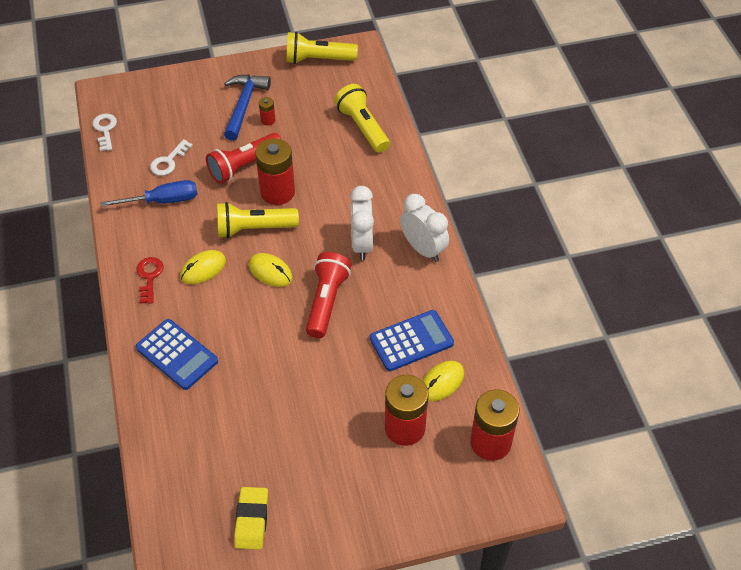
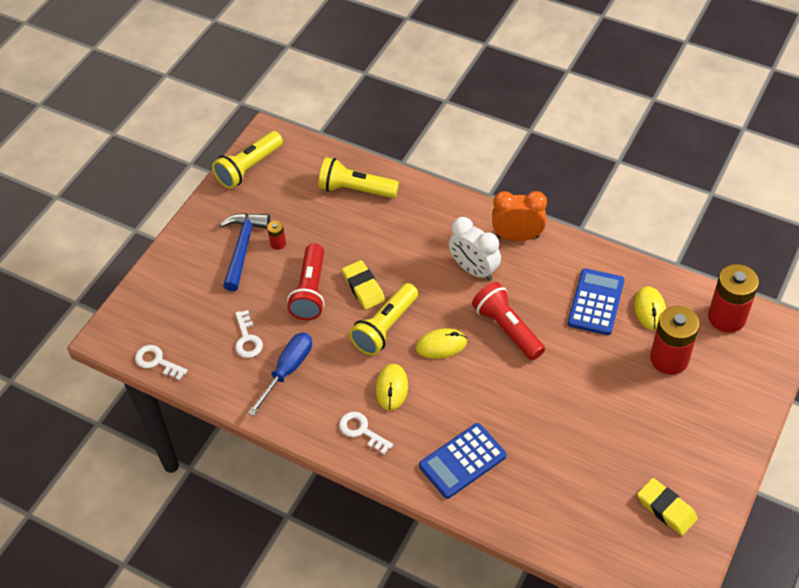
camera: 45 degrees left, 0 degrees up
red key [136,257,163,304] -> white key [339,412,393,455]
blue calculator [136,319,218,390] -> blue calculator turned 150 degrees clockwise [419,423,506,499]
blue hammer [224,75,271,141] -> blue hammer turned 45 degrees clockwise [220,213,270,291]
red battery [255,138,295,205] -> yellow eraser [342,260,385,310]
white clock [400,194,449,262] -> orange clock [492,191,547,241]

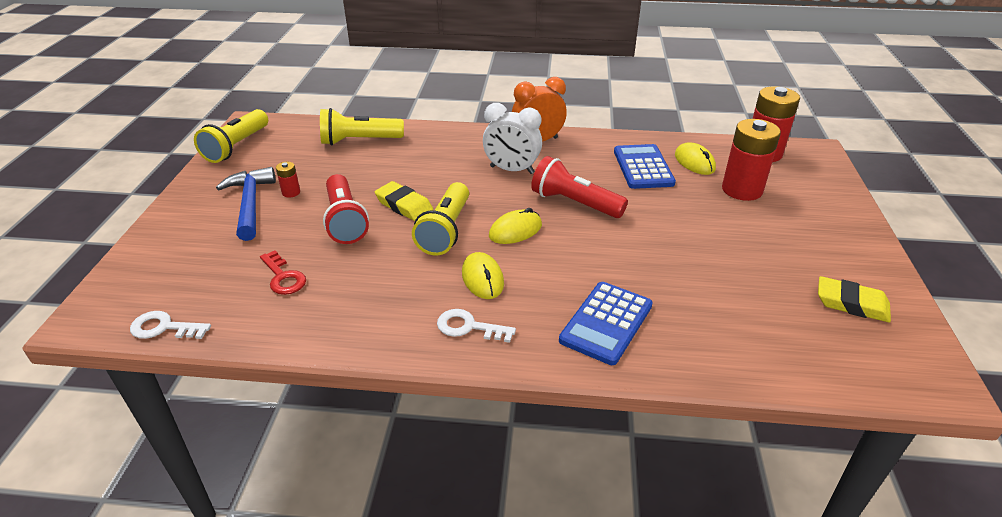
camera: 25 degrees left, 15 degrees down
white key [235,310,263,358] -> red key [260,250,306,295]
blue screwdriver [248,333,312,416] -> none

